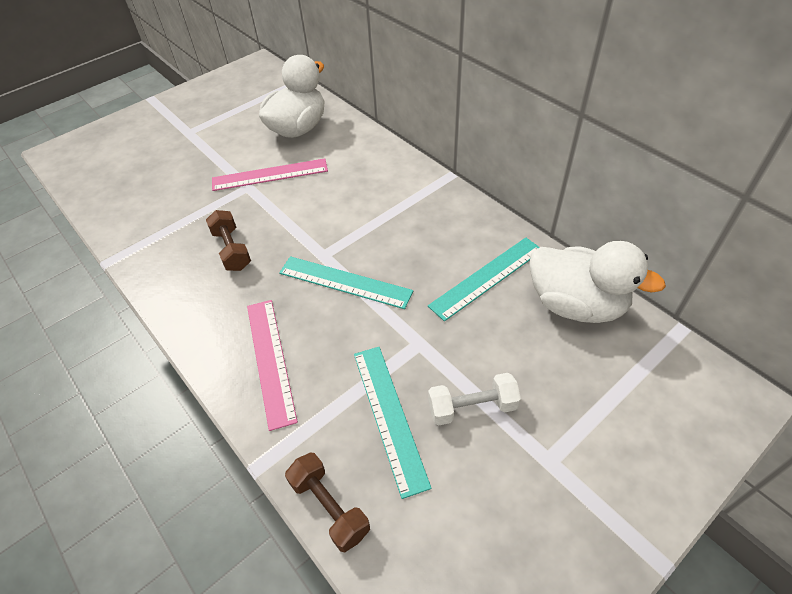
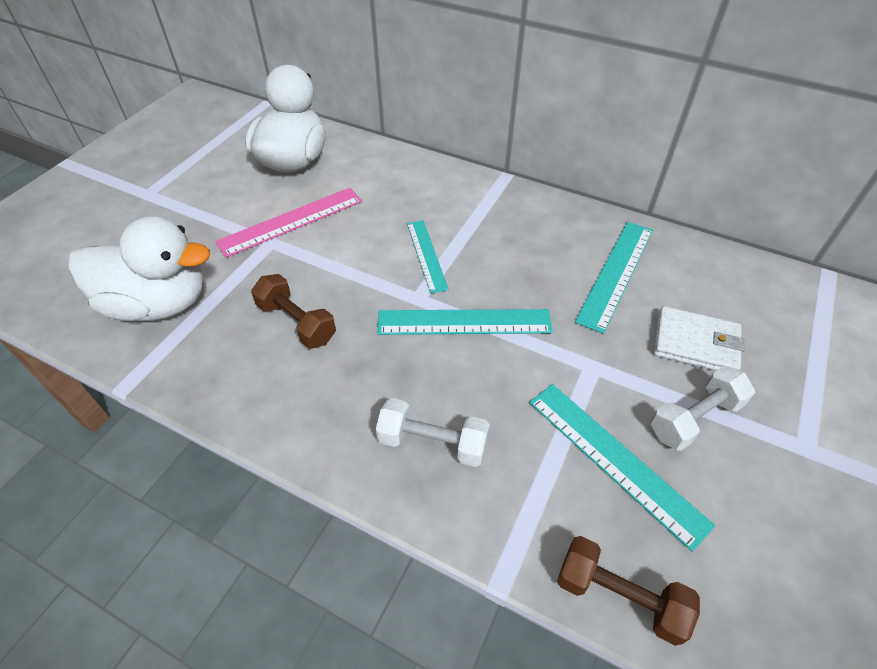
camera: 25 degrees left, 0 degrees up
pink ruler [247,300,298,431] -> white dumbbell [376,398,490,467]
white duck [529,241,666,323] -> white duck moved to [69,216,210,321]
none -> turquoise ruler [407,220,449,293]
none -> white wallet [654,306,745,371]

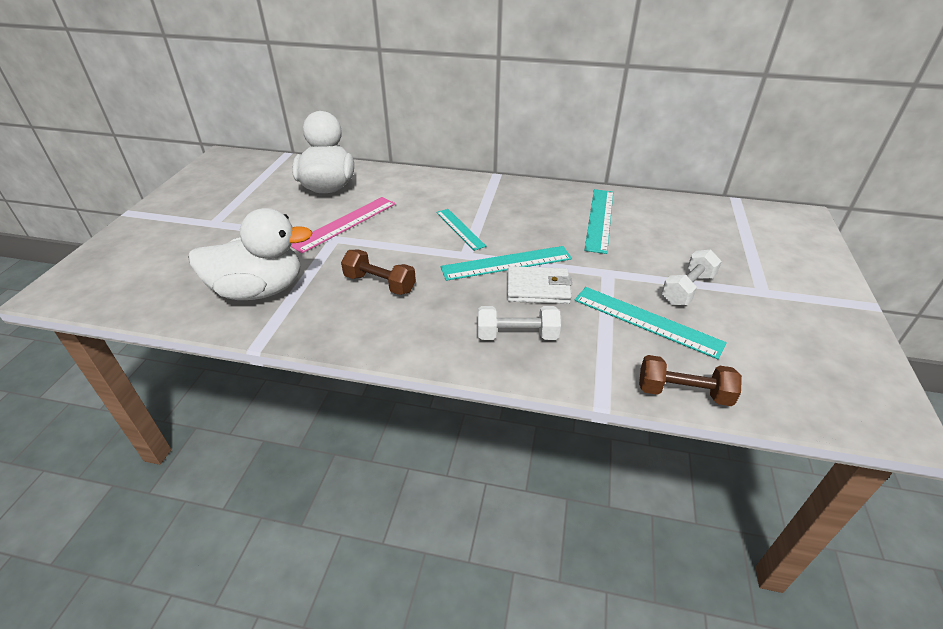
camera: 15 degrees left, 10 degrees down
white wallet [654,306,745,371] -> white wallet moved to [507,266,572,304]

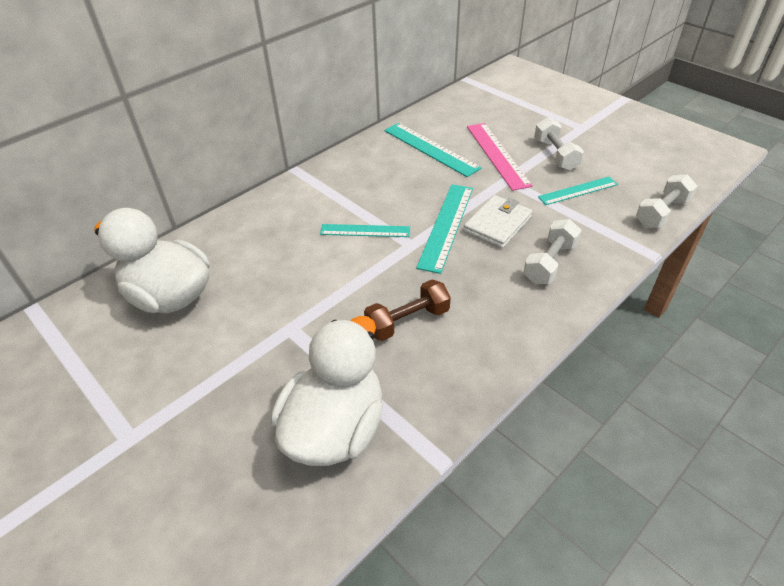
camera: 55 degrees left, 5 degrees up
pink ruler [291,197,395,253] -> pink ruler moved to [467,123,533,191]
turquoise ruler [574,287,727,359] -> turquoise ruler [538,177,618,205], size x0.66
brown dumbbell [639,355,742,406] -> white dumbbell [636,174,698,228]

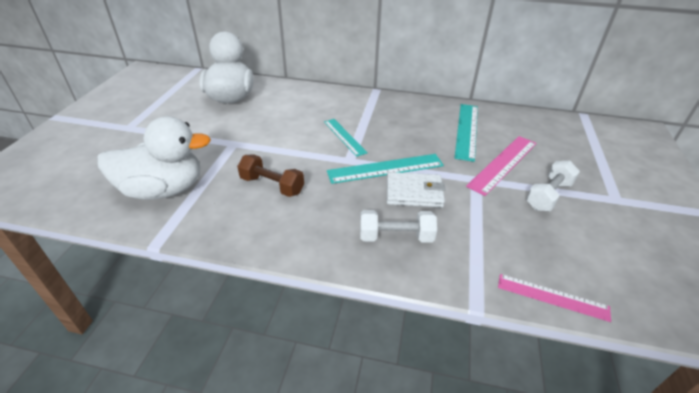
camera: 55 degrees right, 5 degrees down
turquoise ruler [538,177,618,205] -> none
white dumbbell [636,174,698,228] -> pink ruler [498,274,611,322]

